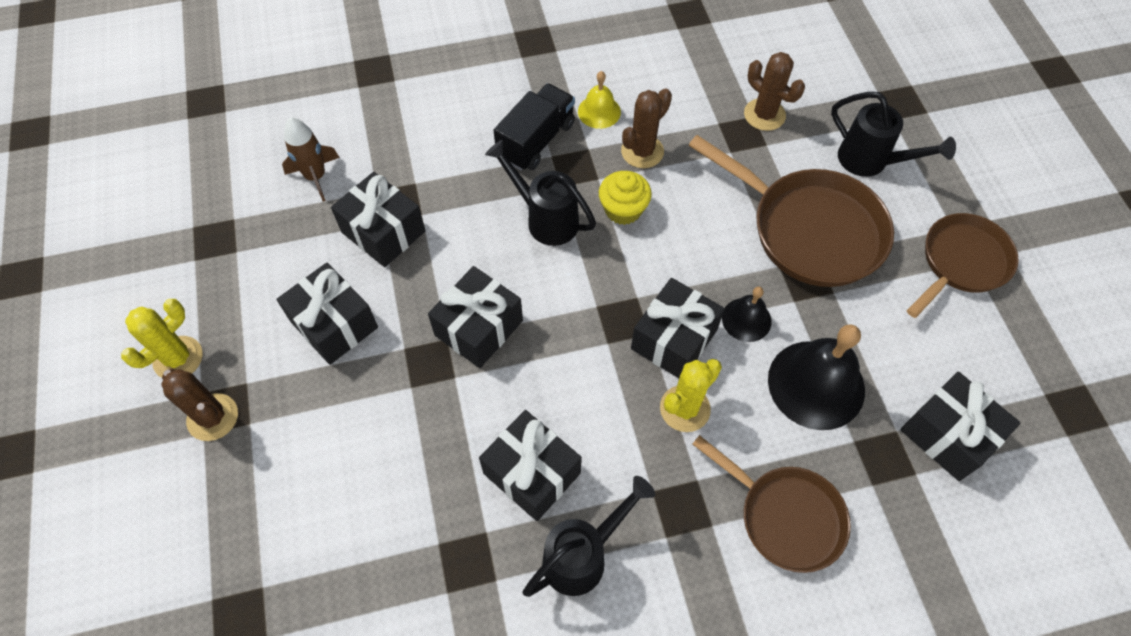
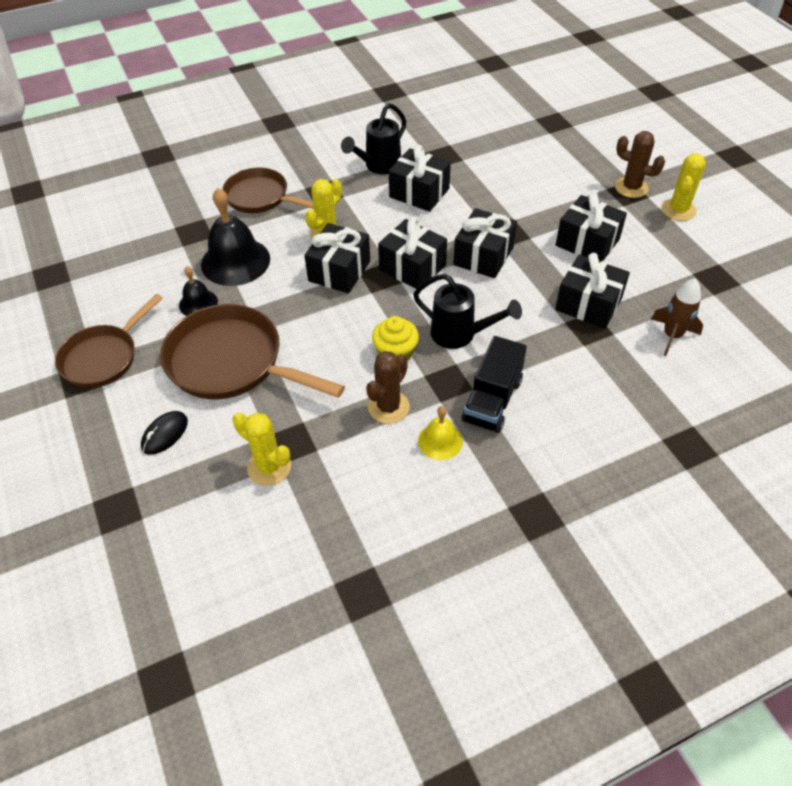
camera: 170 degrees right, 10 degrees down
black bell [722,287,771,342] -> black bell moved to [179,266,218,316]
brown cactus [744,52,805,131] -> yellow cactus [232,412,291,486]
black watering can [831,92,956,177] -> black mouse [141,411,188,455]
black gift [900,372,1021,481] -> black gift moved to [378,217,447,289]

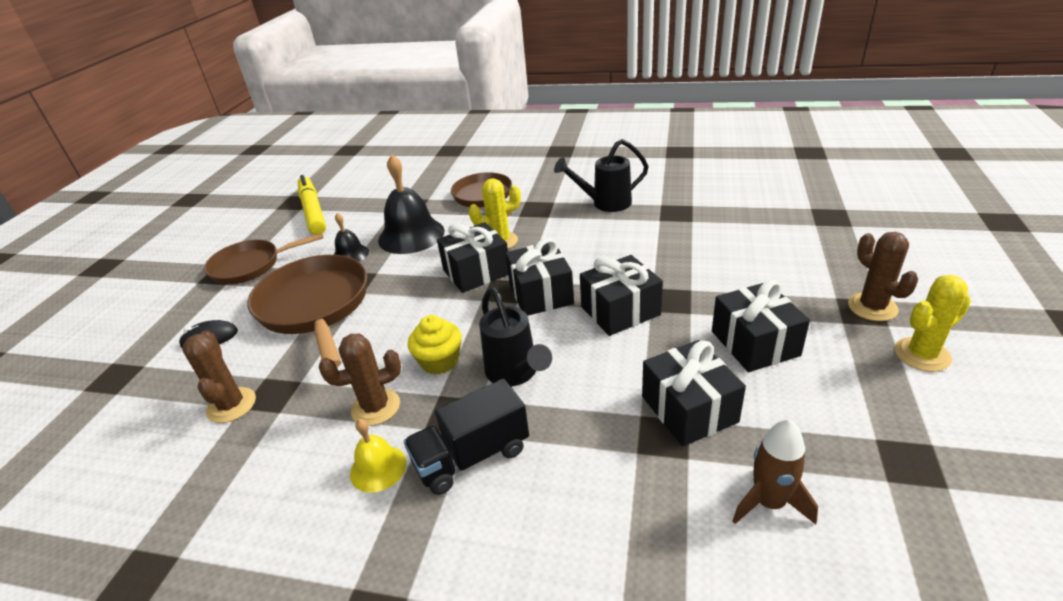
camera: 40 degrees right, 15 degrees down
yellow cactus [232,412,291,486] -> brown cactus [182,330,256,423]
black gift [389,145,451,212] -> none
none -> yellow marker [298,175,326,235]

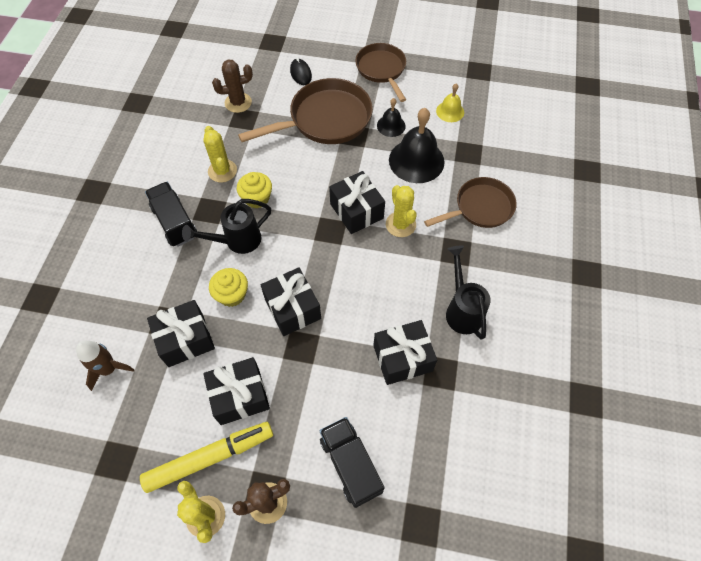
camera: 85 degrees right, 25 degrees up
yellow marker [298,175,326,235] -> yellow marker moved to [140,422,273,493]
brown cactus [319,333,401,426] -> yellow cactus [203,126,237,182]
yellow bell [350,419,406,493] -> yellow bell moved to [436,83,464,122]
black gift [505,238,574,316] -> black gift moved to [373,320,437,385]
none -> yellow cupcake [209,268,248,307]
none -> black truck [320,417,384,508]

